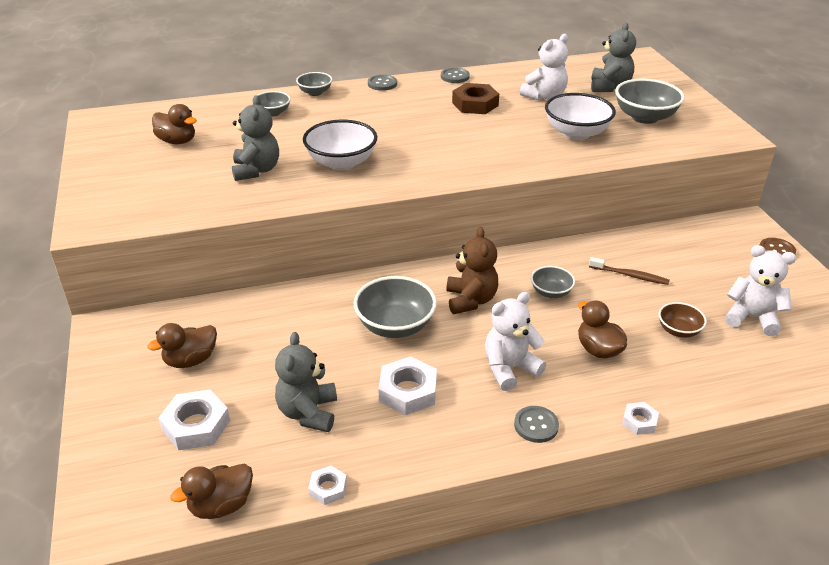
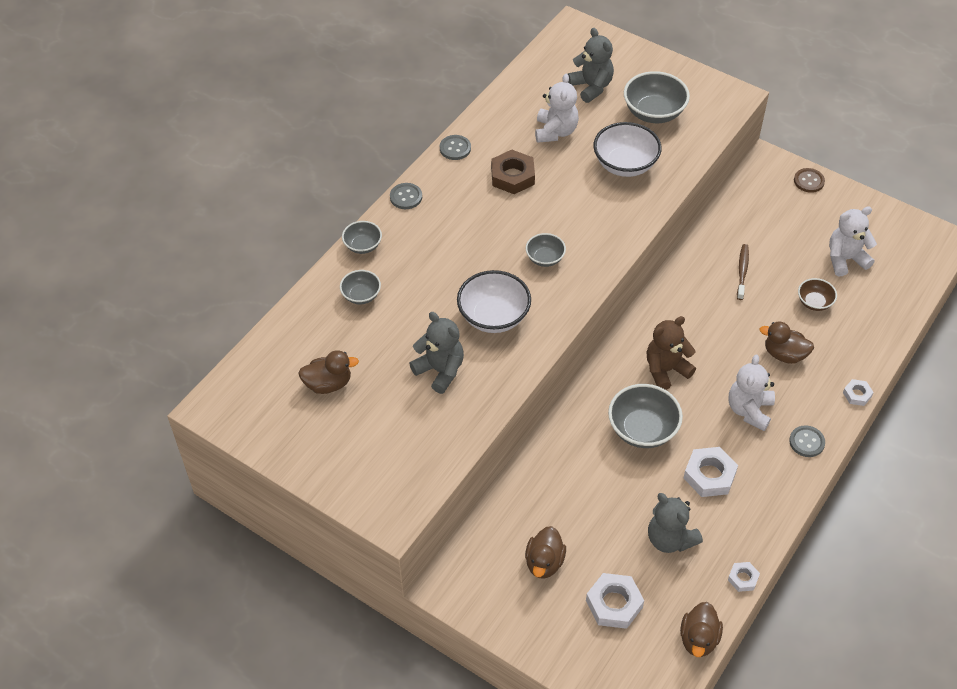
camera: 40 degrees left, 15 degrees up
brown teddy bear [446,227,498,314] -> brown teddy bear turned 75 degrees counterclockwise [646,316,696,390]
grey bowl [531,266,575,298] -> grey bowl moved to [526,233,566,267]
brown toothbrush [589,257,670,285] -> brown toothbrush turned 60 degrees counterclockwise [737,244,749,300]

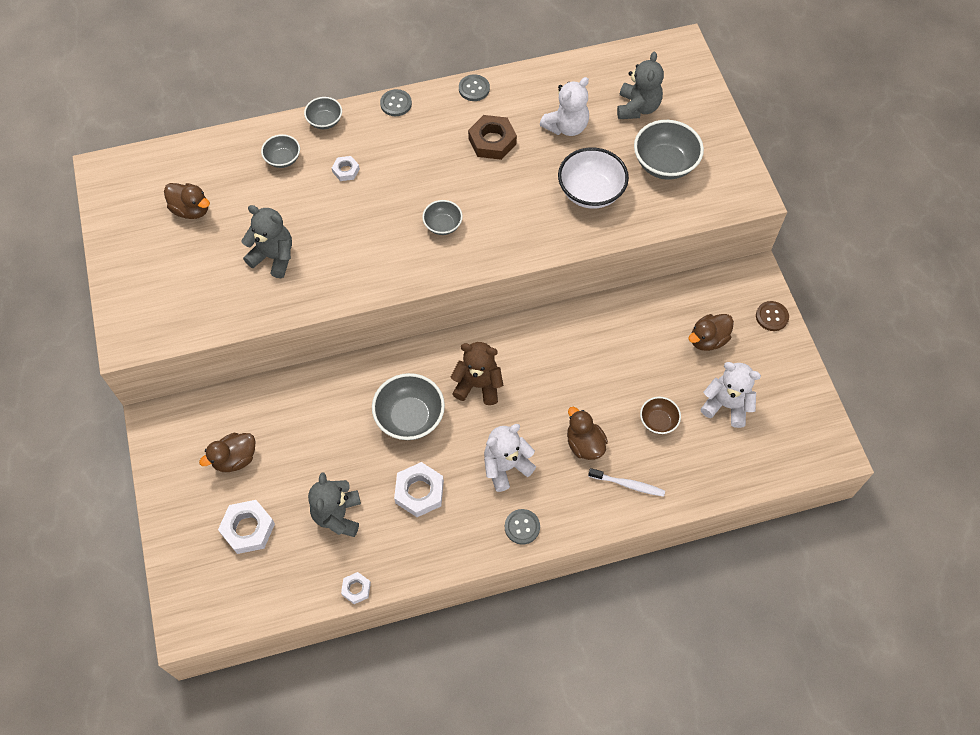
camera: 40 degrees right, 10 degrees up
grey teddy bear [409,312,464,394] -> grey teddy bear turned 60 degrees counterclockwise [242,205,292,278]
white bowl [457,270,531,333] -> none
brown duck [680,602,723,657] -> brown duck moved to [688,314,734,351]
brown toothbrush [737,244,749,300] -> none
white nut [843,379,874,406] -> white nut moved to [332,156,360,181]
none -> white toothbrush [588,468,665,497]

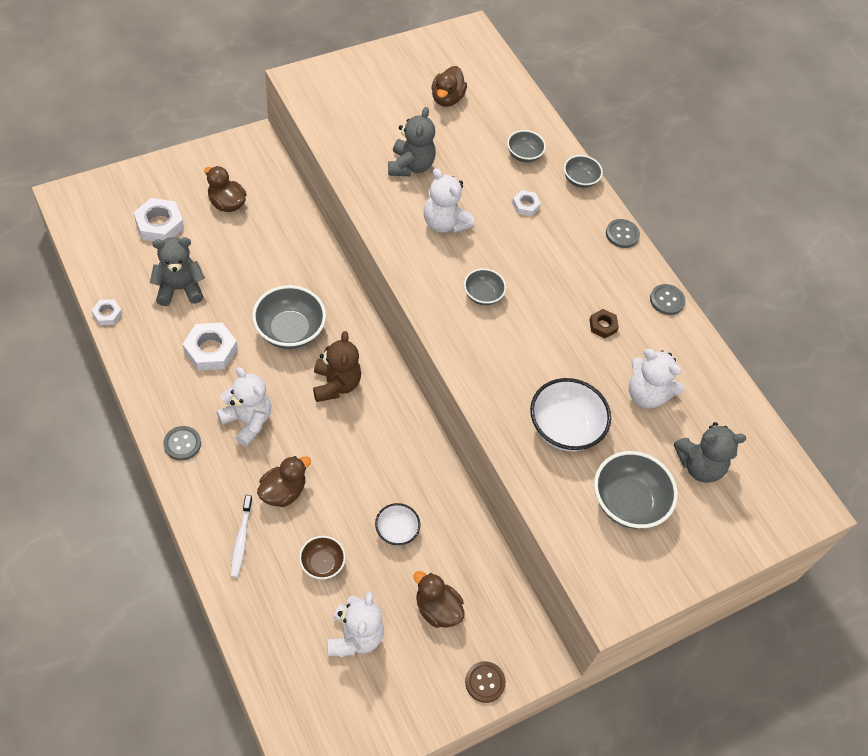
camera: 70 degrees right, 5 degrees down
brown nut [468,115,517,160] -> brown nut [589,309,619,338], size x0.56
none -> white bowl [375,503,420,545]
none -> white teddy bear [424,168,474,233]

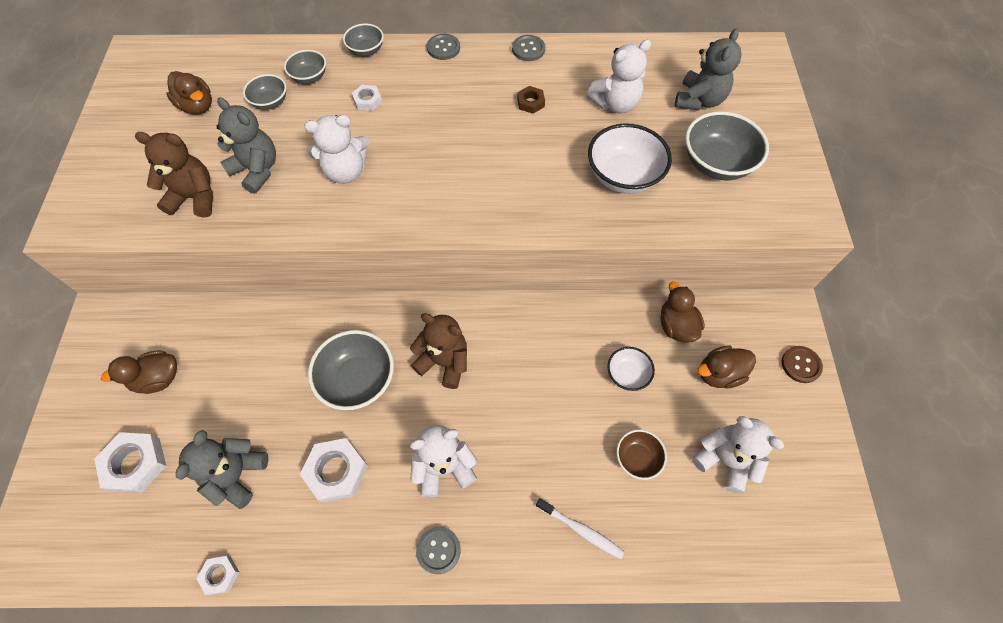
camera: 55 degrees left, 5 degrees up
brown duck [257,456,311,507] -> brown duck moved to [660,282,705,343]
grey bowl [464,268,506,305] -> grey bowl moved to [243,74,287,110]
none -> brown teddy bear [135,132,213,218]

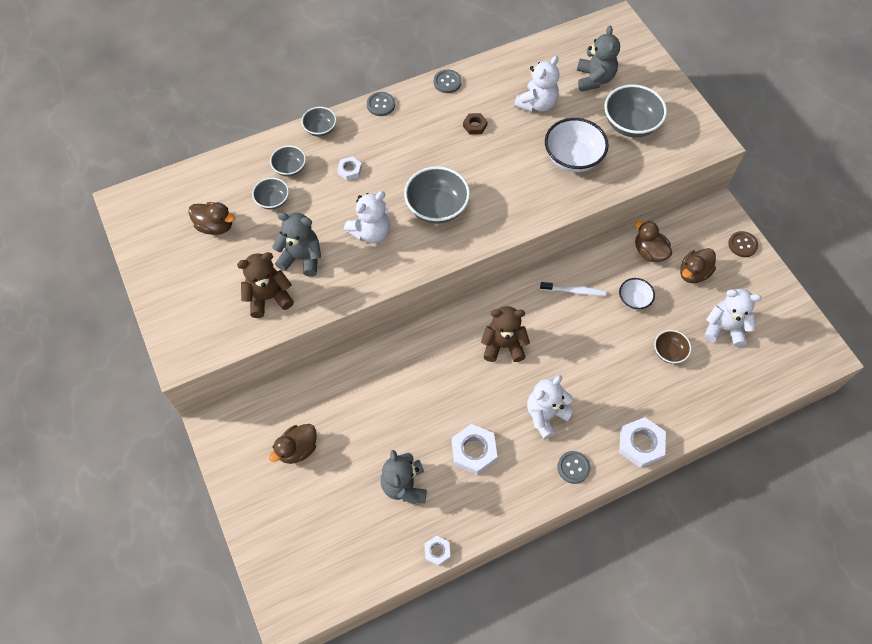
camera: 25 degrees left, 0 degrees up
white nut [94,432,166,493] -> white nut moved to [619,417,666,468]
grey bowl [308,330,394,410] -> grey bowl moved to [404,166,470,224]
white toothbrush [536,498,624,559] -> white toothbrush moved to [540,282,606,296]

